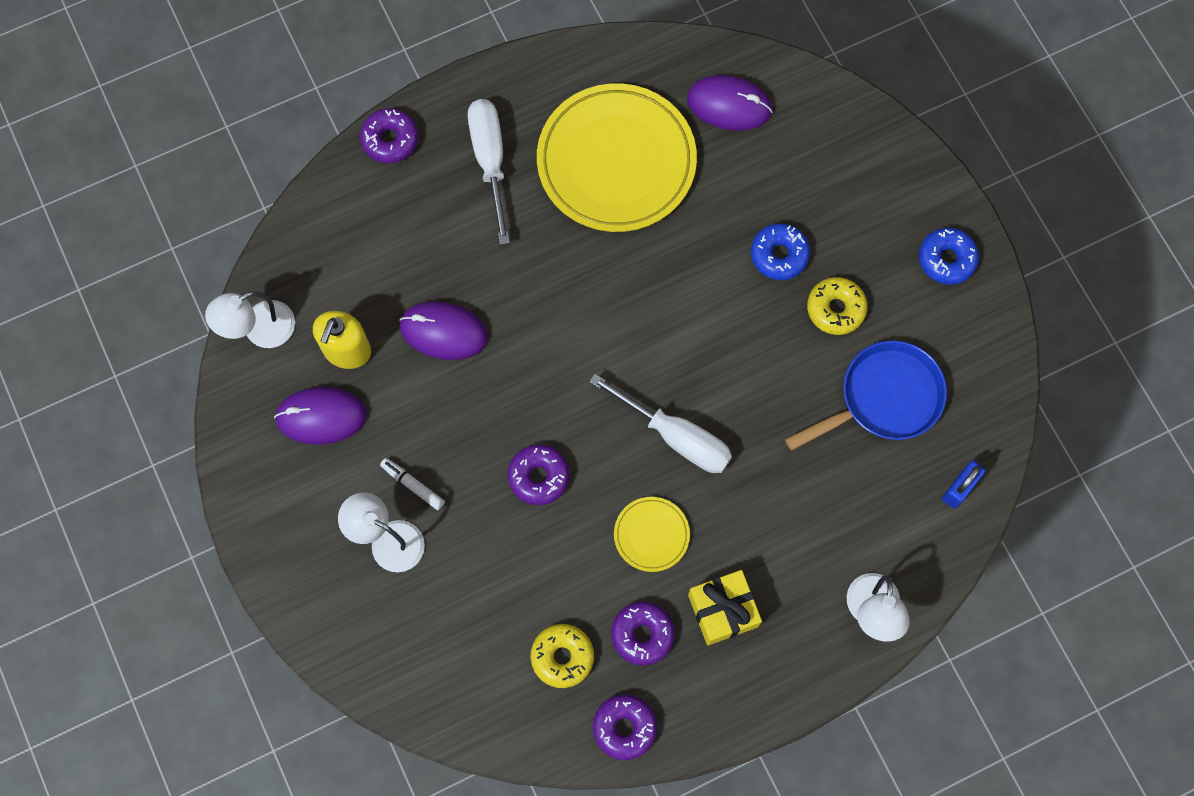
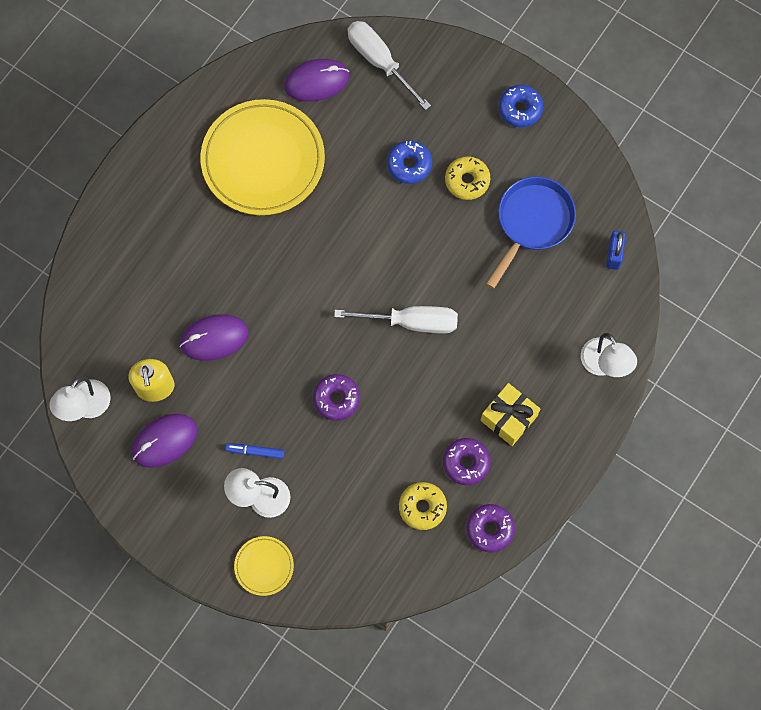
camera: 30 degrees left, 0 degrees up
purple donut [360,108,419,163] -> none
white marker [380,458,445,510] -> blue marker [225,443,284,459]
white screwdriver [468,99,510,245] -> white screwdriver moved to [347,21,431,110]
yellow plate [614,497,690,572] -> yellow plate moved to [234,536,294,596]

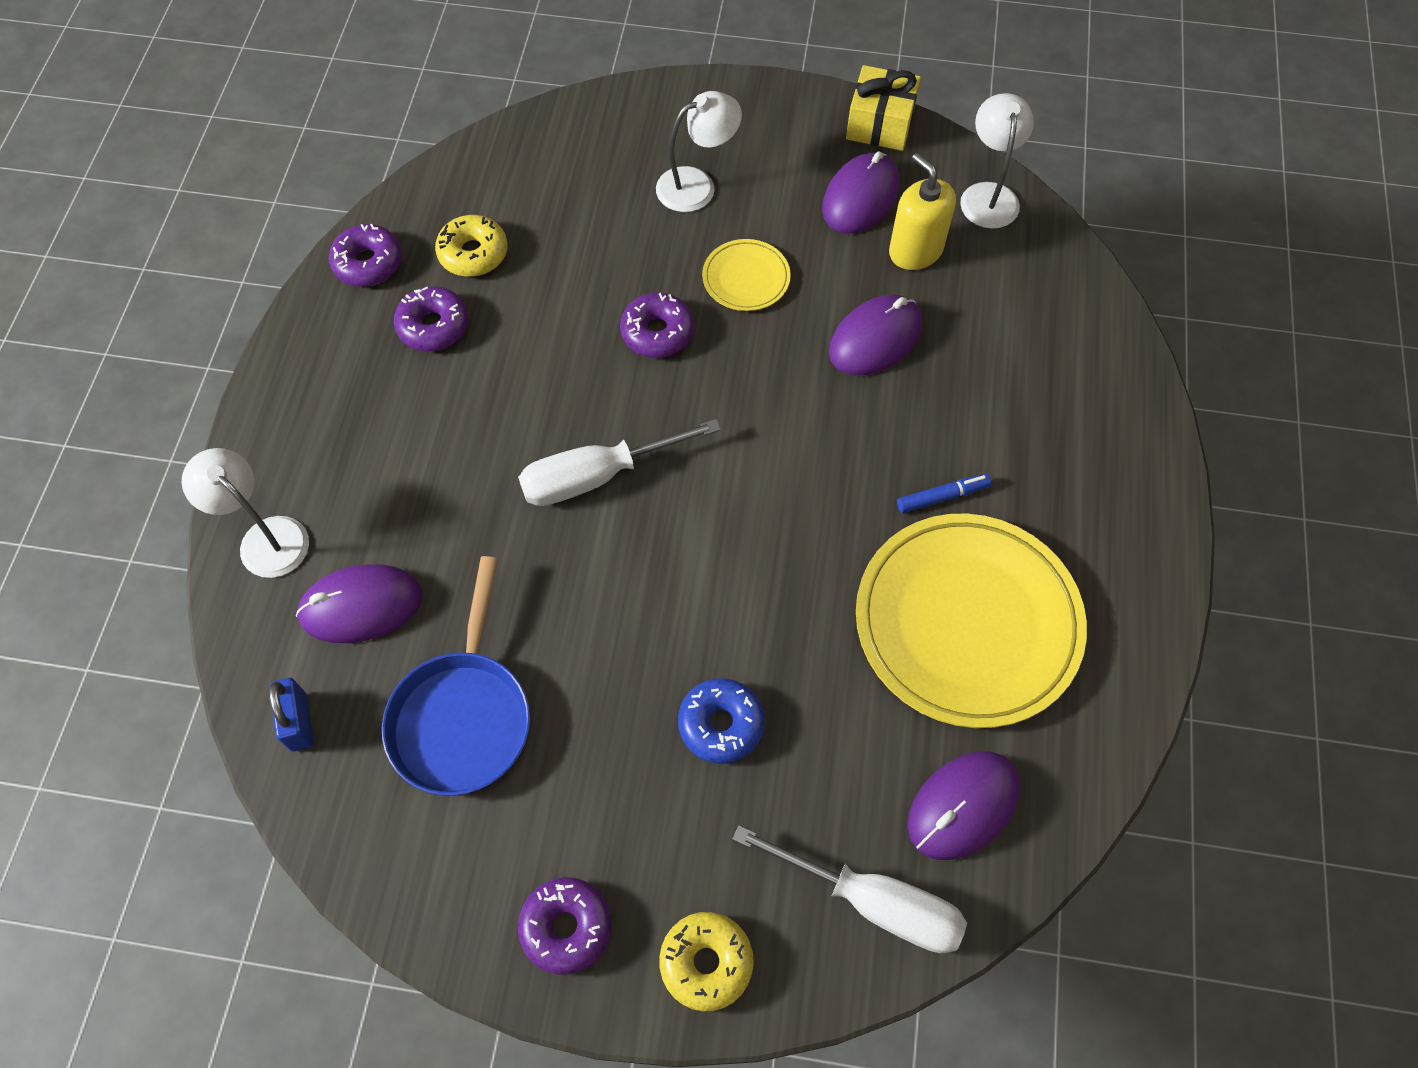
camera: 155 degrees right, 10 degrees down
blue marker [225,443,284,459] -> blue marker moved to [897,474,992,513]
yellow plate [234,536,294,596] -> yellow plate moved to [702,239,791,311]
yellow donut [445,156,490,200] -> yellow donut moved to [659,912,754,1011]
yellow gift [480,383,540,446] -> yellow gift moved to [846,65,921,151]
blue donut [499,85,543,127] -> purple donut [518,877,612,975]
none -> purple mouse [296,564,423,643]

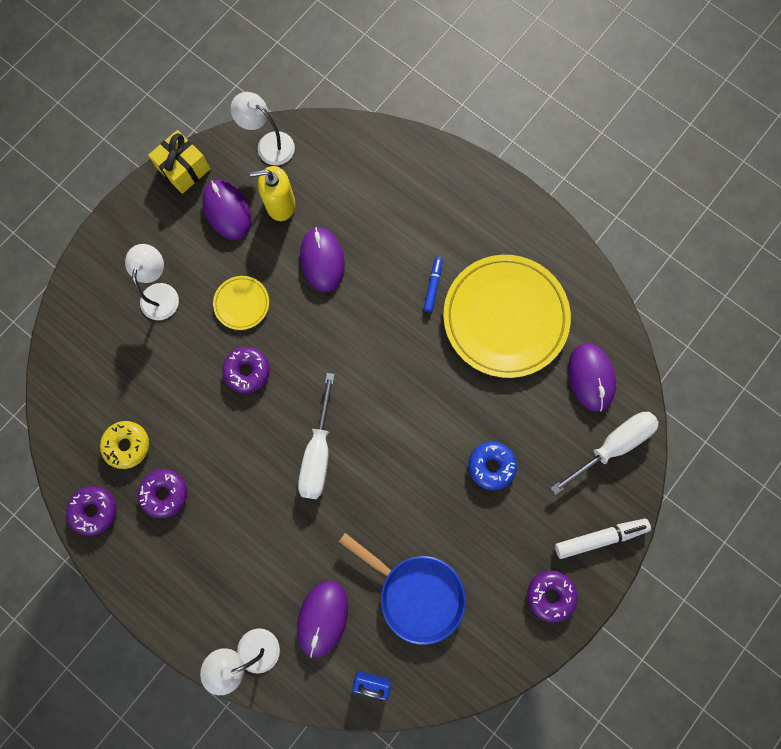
camera: 60 degrees left, 15 degrees up
yellow donut [659,912,754,1011] -> white marker [555,518,651,559]

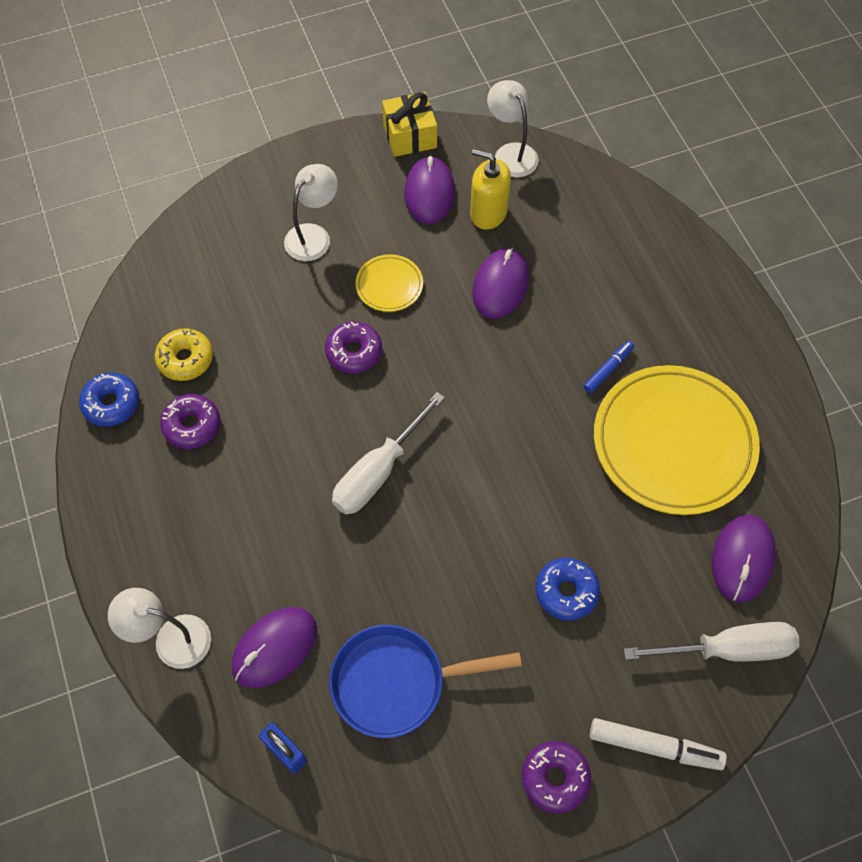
camera: 30 degrees right, 15 degrees down
purple donut [66,486,116,536] -> blue donut [79,372,139,427]
blue pan [339,533,466,645] -> blue pan turned 105 degrees clockwise [329,625,522,738]

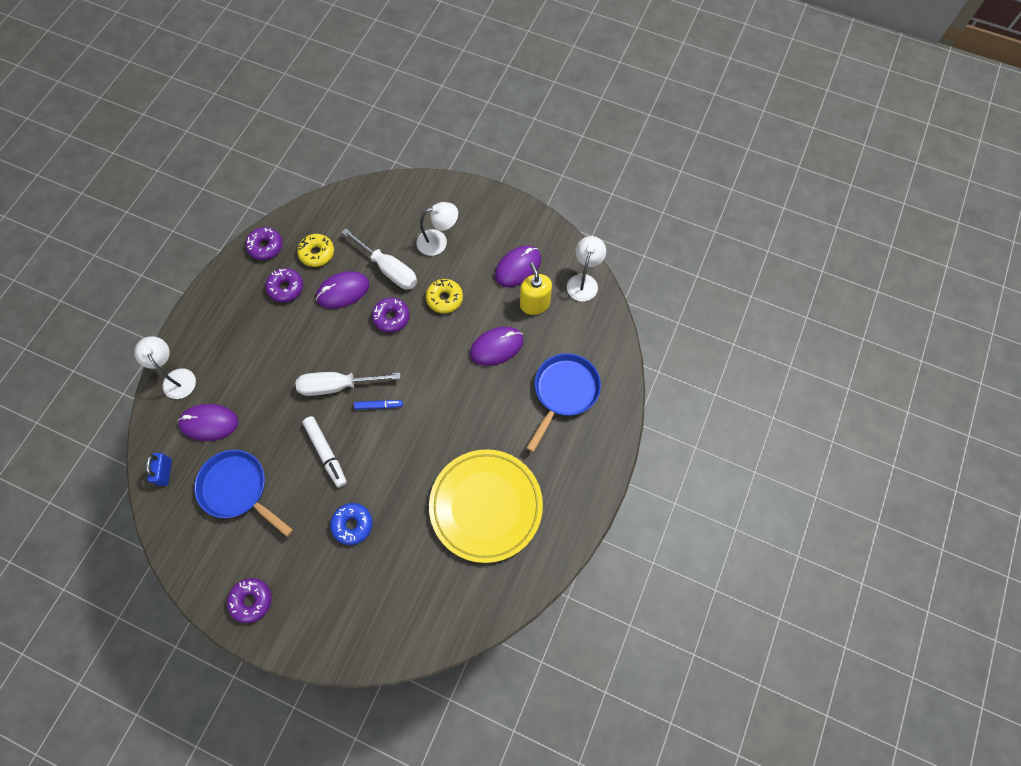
camera: 45 degrees right, 5 degrees up
blue donut [79,372,139,427] -> purple donut [246,227,282,260]
yellow plate [355,254,423,312] -> yellow donut [426,279,463,313]
yellow gift [382,92,437,157] -> none
blue marker [583,341,634,393] -> blue marker moved to [354,400,403,410]
white marker [590,718,727,770] -> white marker moved to [302,416,347,488]
white screwdriver [623,622,799,662] -> white screwdriver moved to [341,228,417,290]
purple mouse [712,514,776,603] -> purple mouse moved to [316,271,370,309]
none -> blue pan [526,353,601,452]

